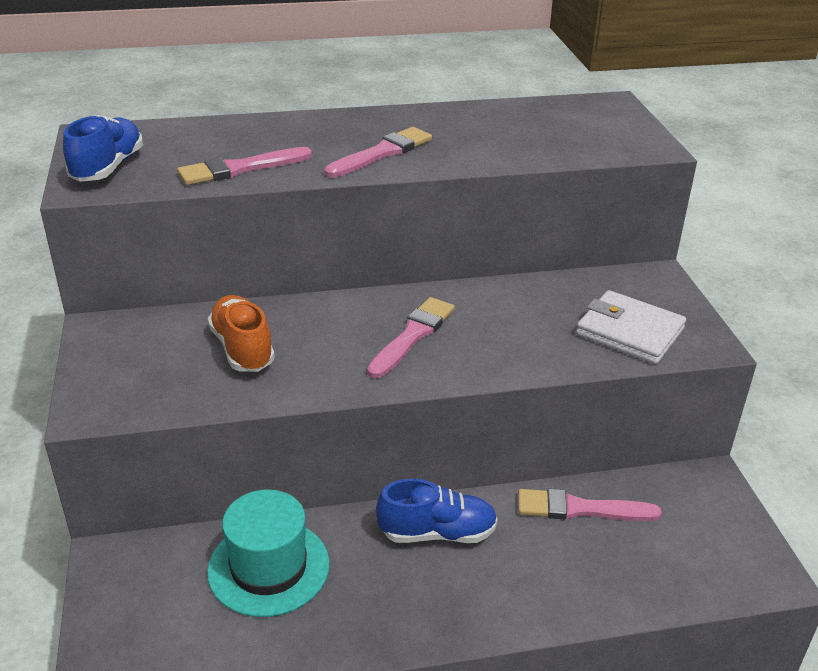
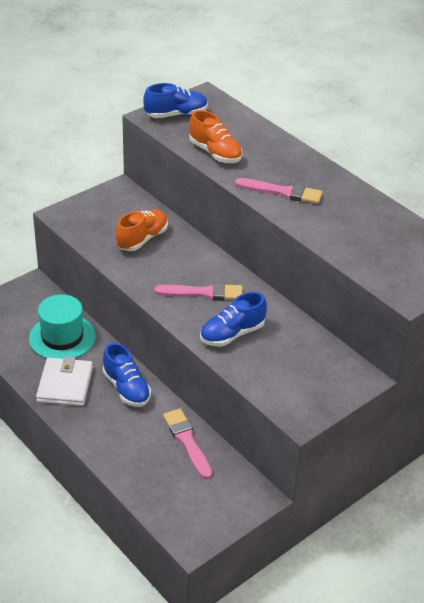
camera: 60 degrees right, 5 degrees up
pink brush [177,147,312,185] -> orange shoe [189,110,242,163]
white wallet [576,290,686,364] -> white wallet moved to [36,356,93,406]
none -> blue shoe [200,292,267,347]

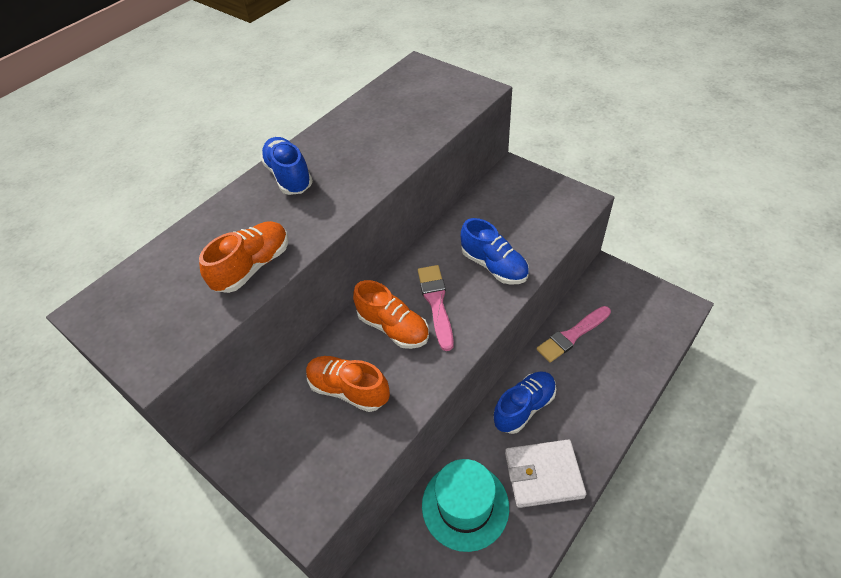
camera: 95 degrees left, 10 degrees up
blue shoe [143,83,208,118] -> blue shoe moved to [260,137,313,195]
pink brush [235,178,323,204] -> none
none -> orange shoe [353,280,429,349]

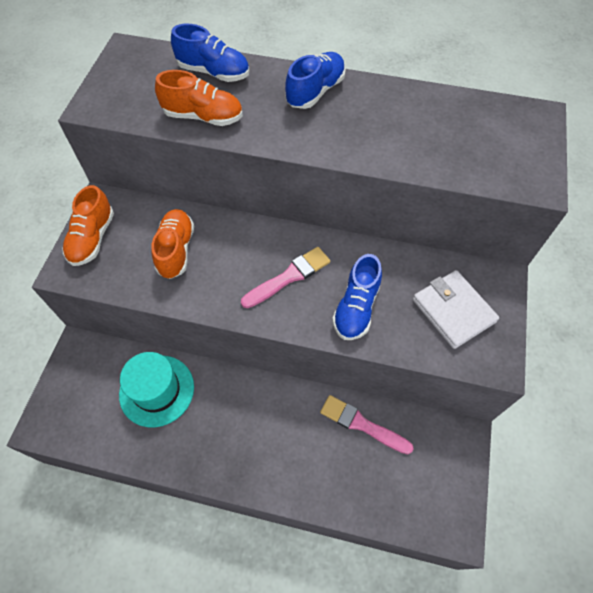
camera: 60 degrees right, 10 degrees up
orange shoe [353,280,429,349] -> orange shoe moved to [62,185,114,266]
blue shoe [493,371,556,434] -> blue shoe moved to [171,24,249,82]
white wallet [505,440,586,508] -> white wallet moved to [413,270,499,349]

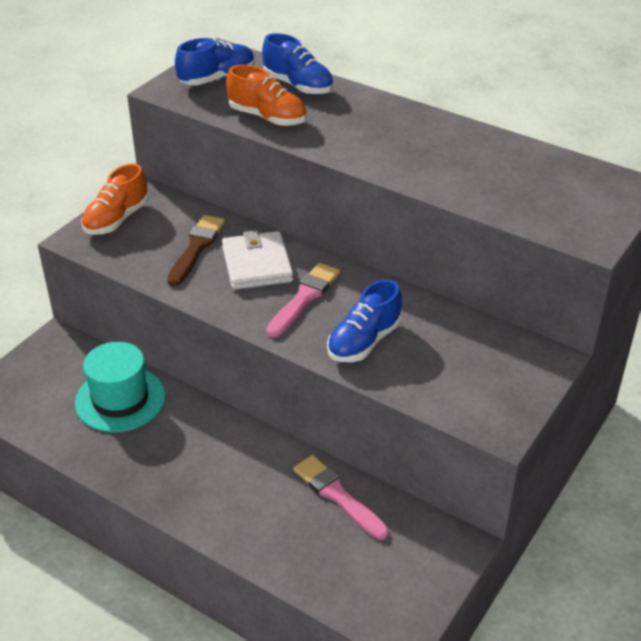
camera: 20 degrees right, 20 degrees down
orange shoe [151,209,194,279] -> brown brush [167,215,225,286]
pink brush [241,247,330,308] -> pink brush turned 45 degrees counterclockwise [266,263,340,337]
blue shoe [285,52,346,109] -> blue shoe moved to [175,38,255,85]
white wallet [413,270,499,349] -> white wallet moved to [222,230,293,290]

